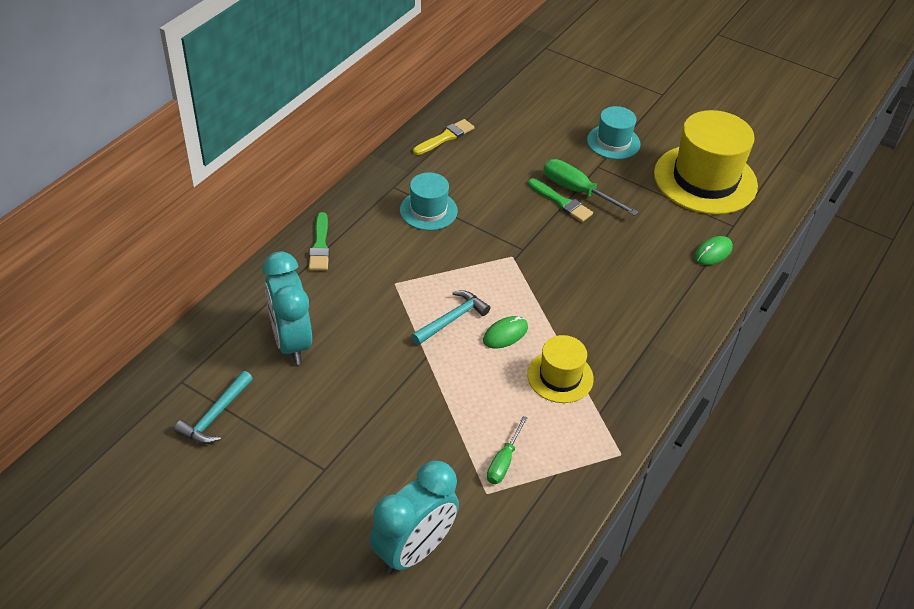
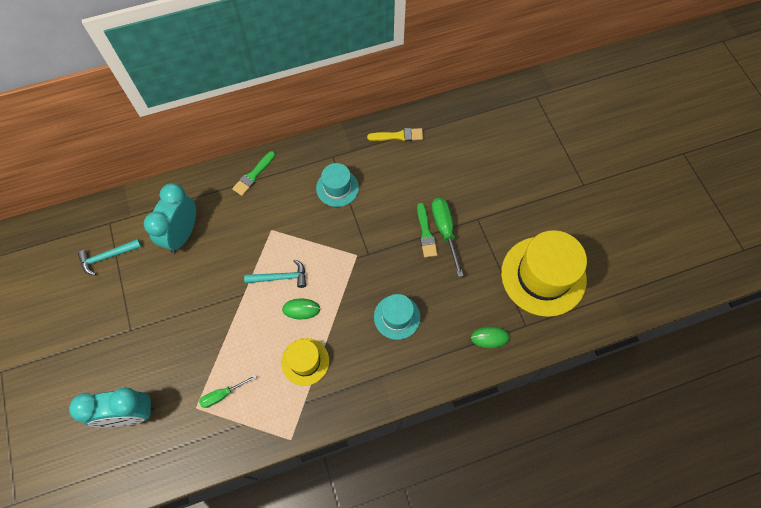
camera: 40 degrees right, 20 degrees up
turquoise hat [587,106,641,159] -> turquoise hat moved to [374,294,420,340]

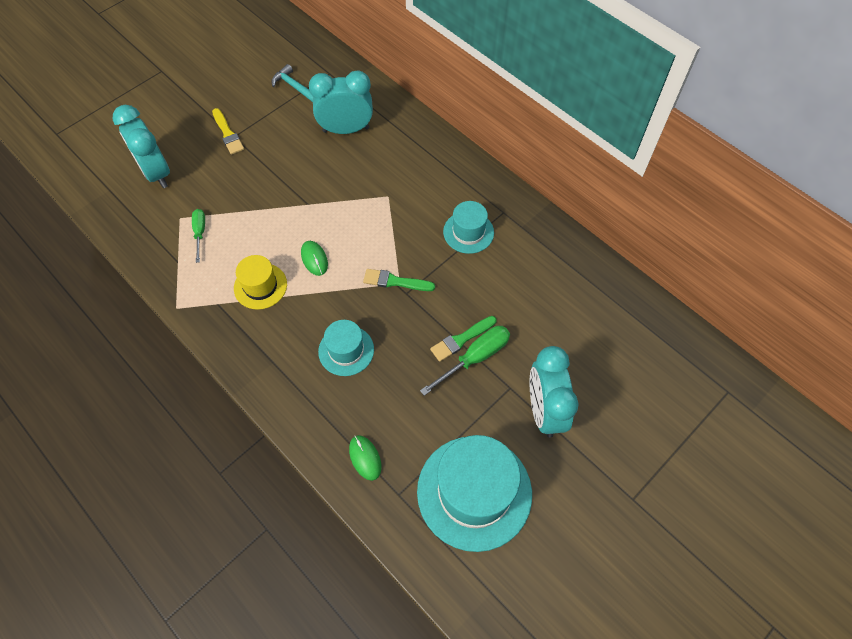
camera: 65 degrees right, 5 degrees down
green screwdriver [199,375,257,408] -> green screwdriver turned 45 degrees clockwise [192,209,205,263]
green brush [232,151,275,196] -> green brush moved to [363,269,435,291]
turquoise hammer [244,259,306,288] -> none
yellow brush [367,128,423,141] -> yellow brush moved to [212,108,244,155]
yellow hat [501,230,587,317] -> turquoise hat [417,435,532,552]
none -> turquoise clock [530,346,579,438]

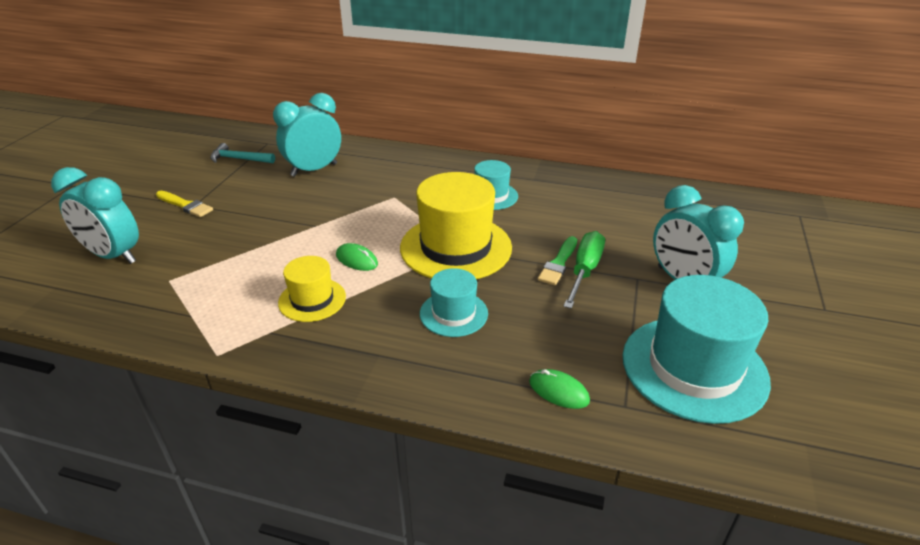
camera: 30 degrees left, 25 degrees down
green screwdriver [192,209,205,263] -> none
green brush [363,269,435,291] -> yellow hat [400,172,512,280]

